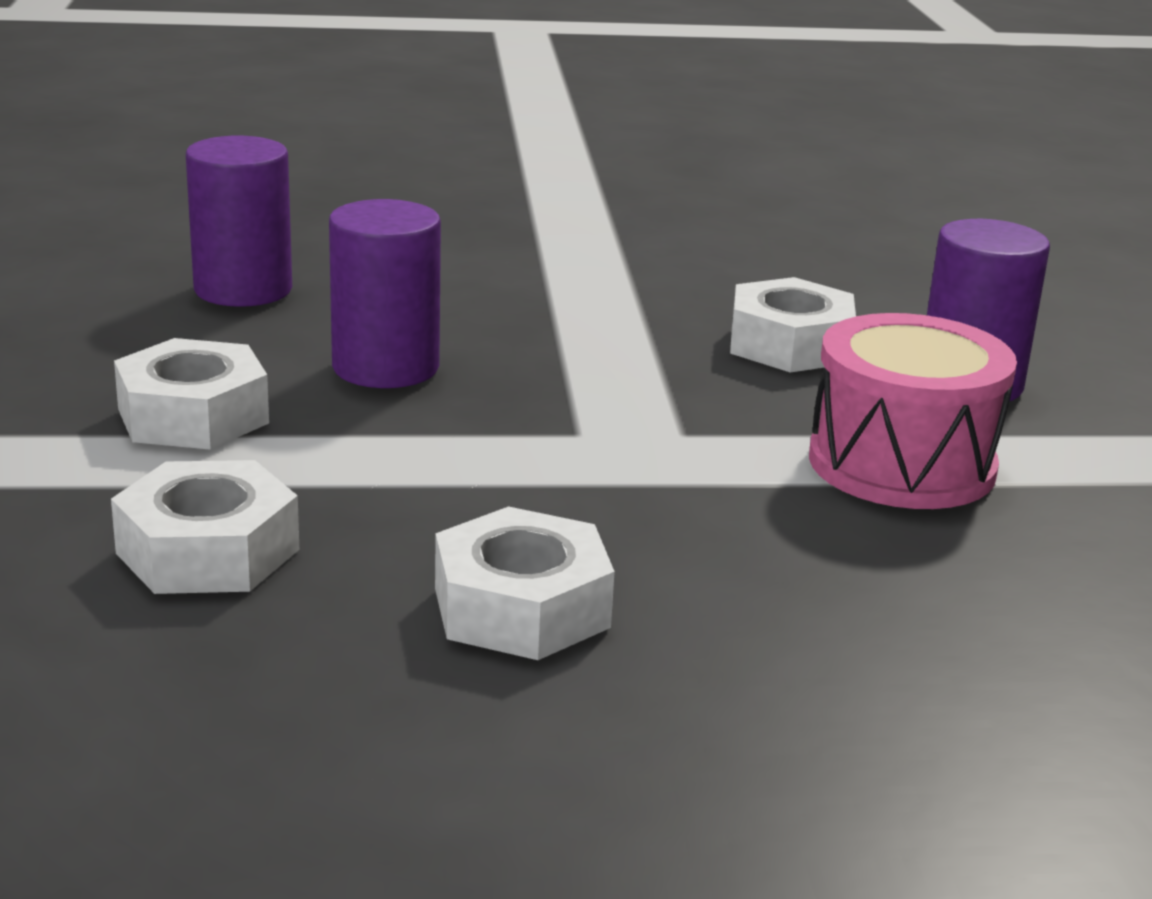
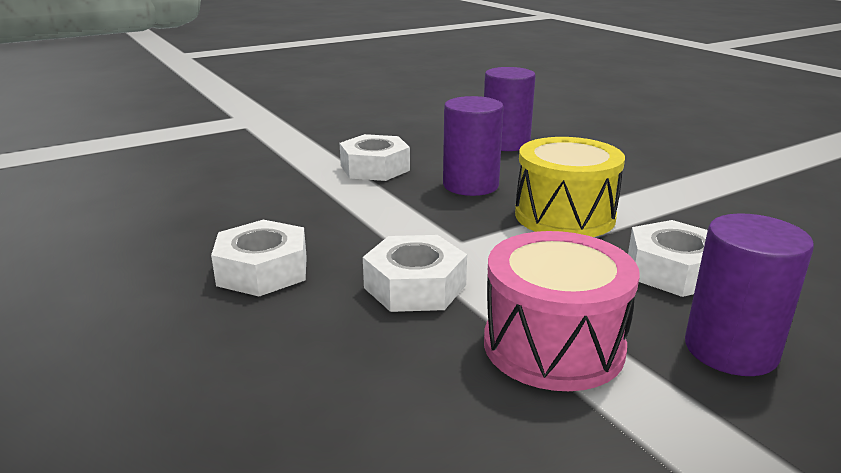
camera: 65 degrees right, 0 degrees up
white nut [111,460,299,594] -> white nut moved to [363,235,467,312]
none -> yellow drum [515,137,625,237]

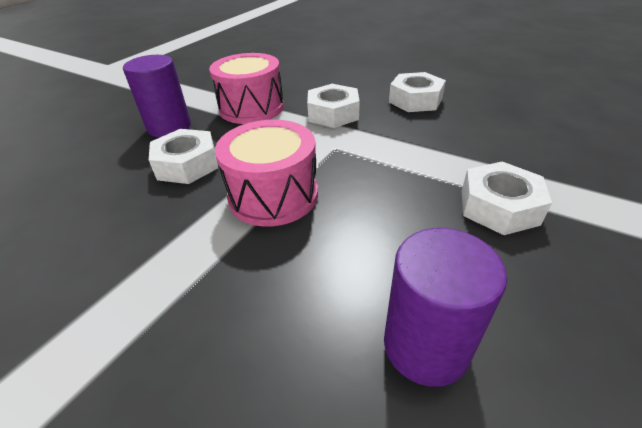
camera: 155 degrees right, 15 degrees up
purple cylinder [443,96,504,196] -> none
yellow drum [515,137,625,237] -> pink drum [215,120,318,227]

